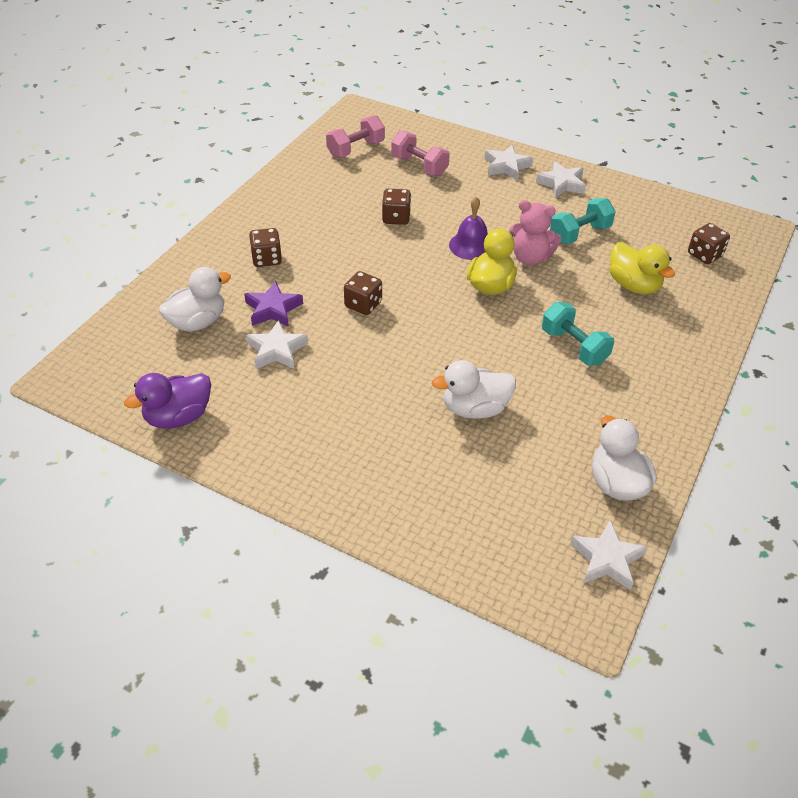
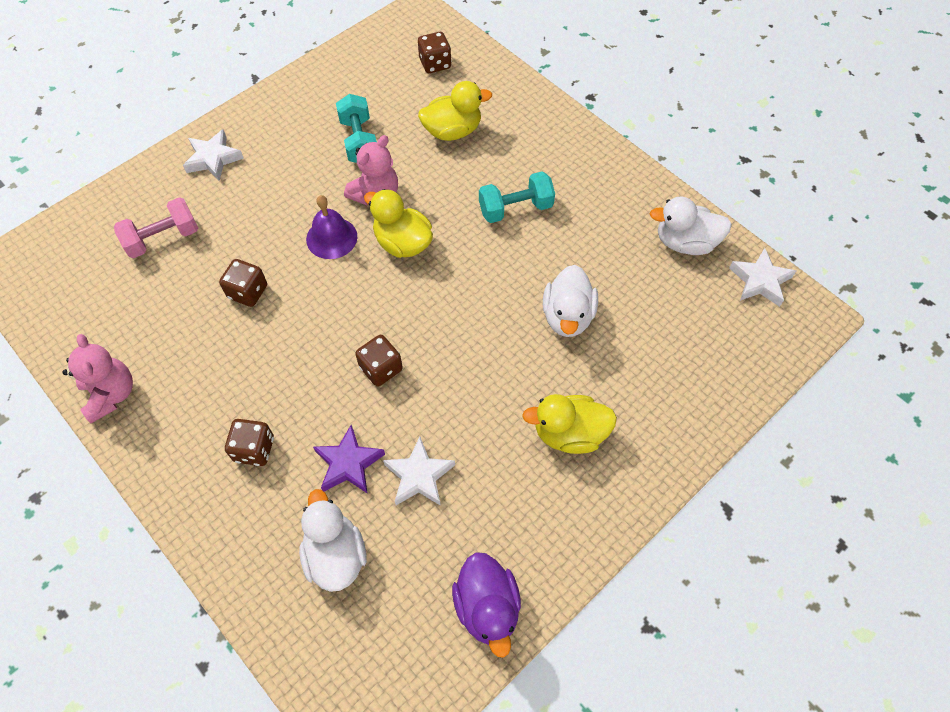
camera: 70 degrees left, 15 degrees up
pink dumbbell [326,115,385,158] -> none
white star [536,161,586,198] -> none
none -> pink teddy bear [62,334,133,423]
none -> yellow duck [522,394,617,454]

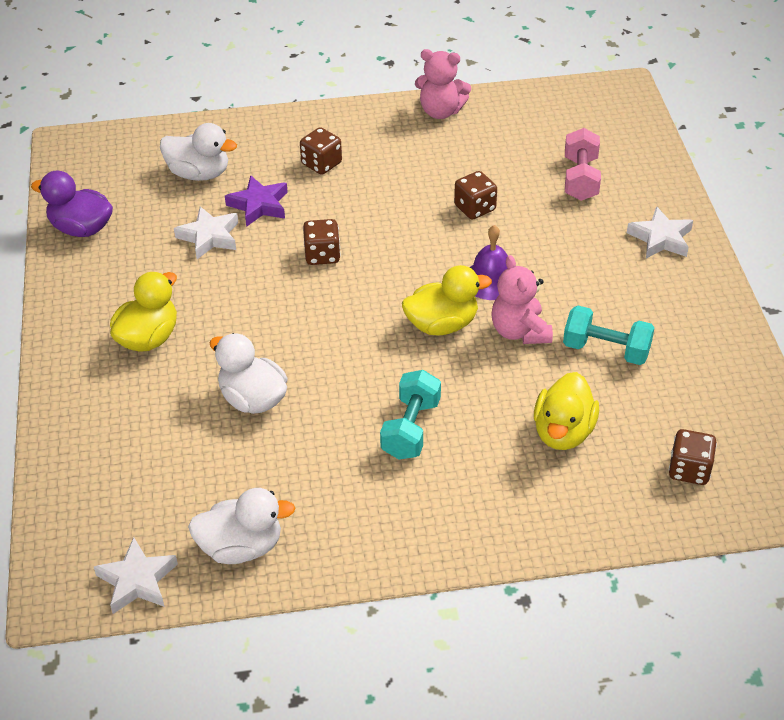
camera: 125 degrees right, 15 degrees down
white duck [650,196,732,255] -> white duck turned 45 degrees clockwise [188,488,295,564]

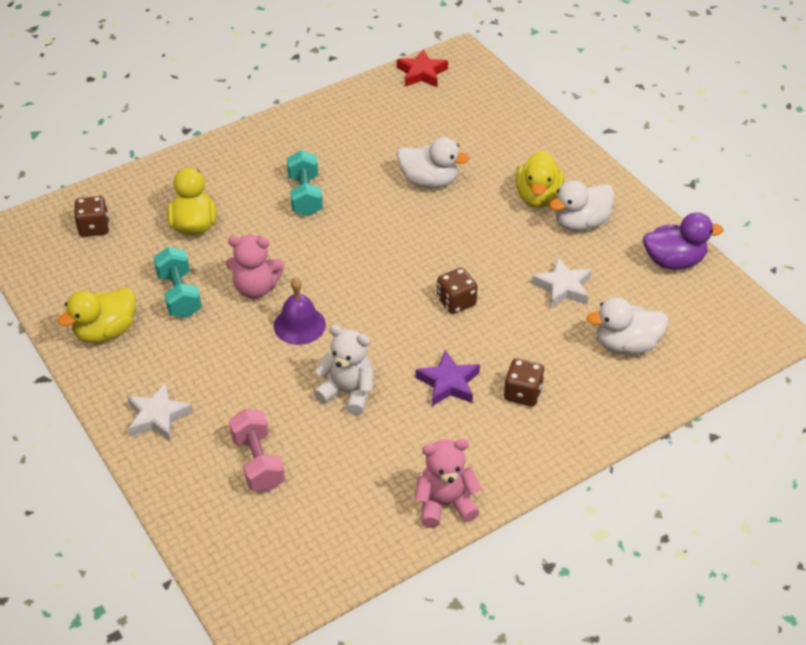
camera: 155 degrees right, 0 degrees up
white star [94,537,178,614] -> red star [397,50,448,87]
white duck [188,488,295,564] -> white duck moved to [549,180,615,231]
purple star [225,175,288,227] -> purple star moved to [416,350,480,406]
yellow duck [402,265,492,335] -> yellow duck moved to [58,288,135,343]
brown dice [454,171,497,220] -> white teddy bear [314,325,373,415]
pink teddy bear [491,255,553,344] -> pink teddy bear turned 135 degrees clockwise [226,235,284,299]
turquoise dumbbell [563,306,654,365] -> turquoise dumbbell turned 75 degrees clockwise [153,247,202,318]

